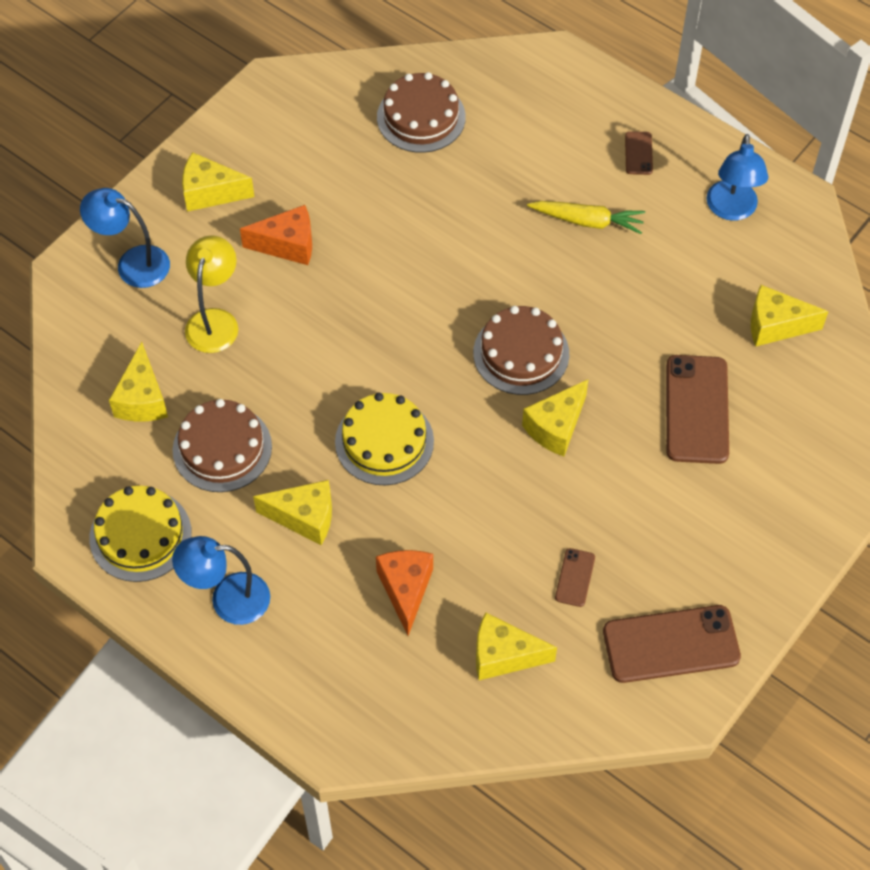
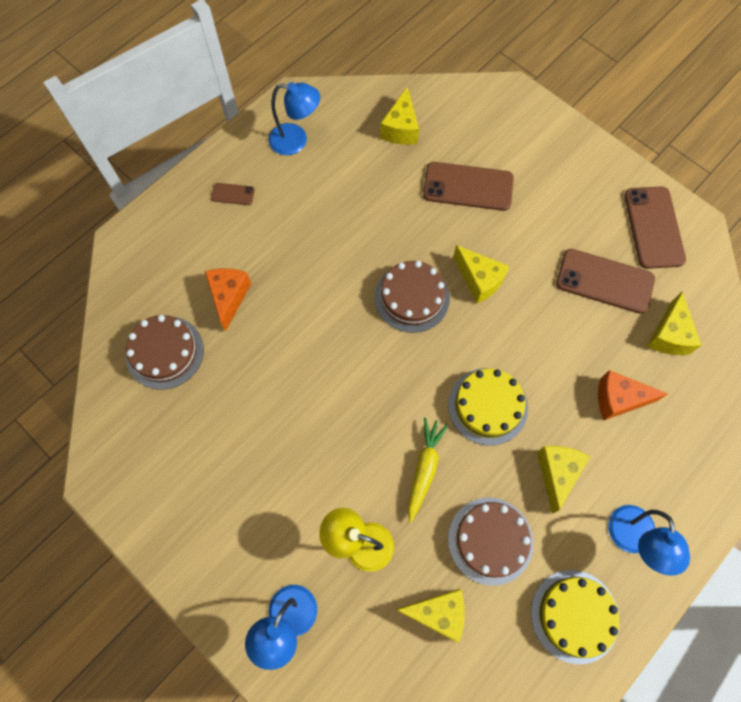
camera: 85 degrees left, 10 degrees up
yellow cheese [182,152,254,212] -> none
orange cheese [240,205,312,265] -> orange cheese moved to [205,268,251,331]
yellow carrot [527,201,645,234] -> yellow carrot moved to [408,418,449,523]
brown phone [555,548,595,607] -> brown phone [556,249,655,314], size x2.12

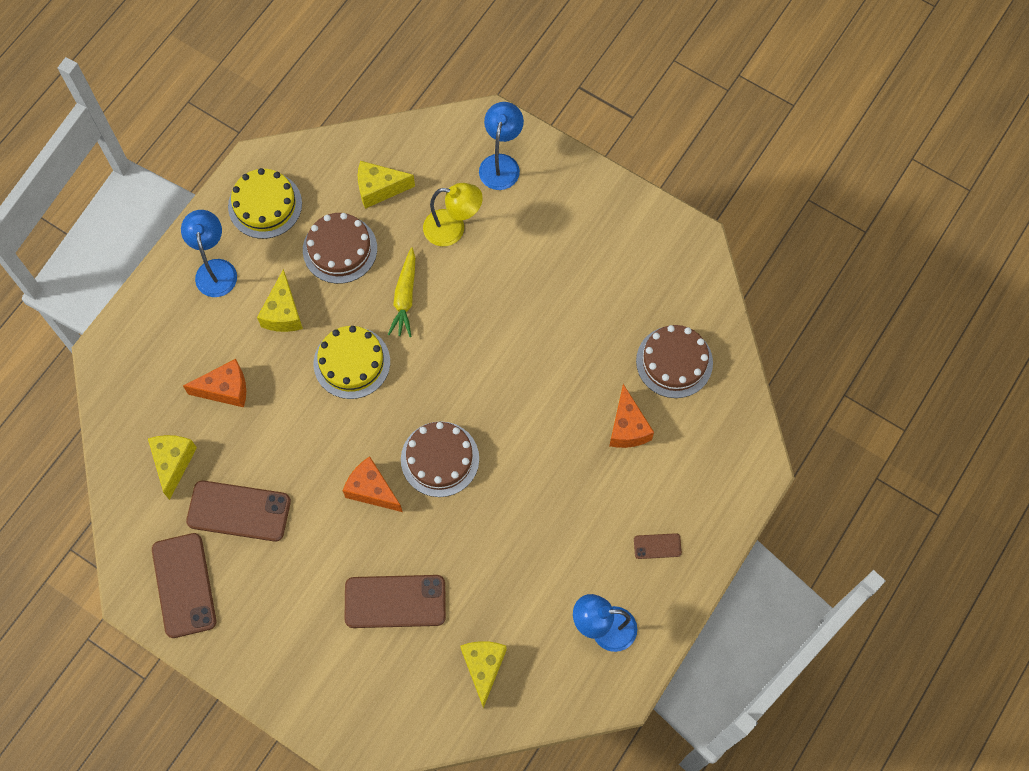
camera: 170 degrees right, 0 degrees up
yellow cheese [453,245,510,304] -> orange cheese [343,456,403,512]

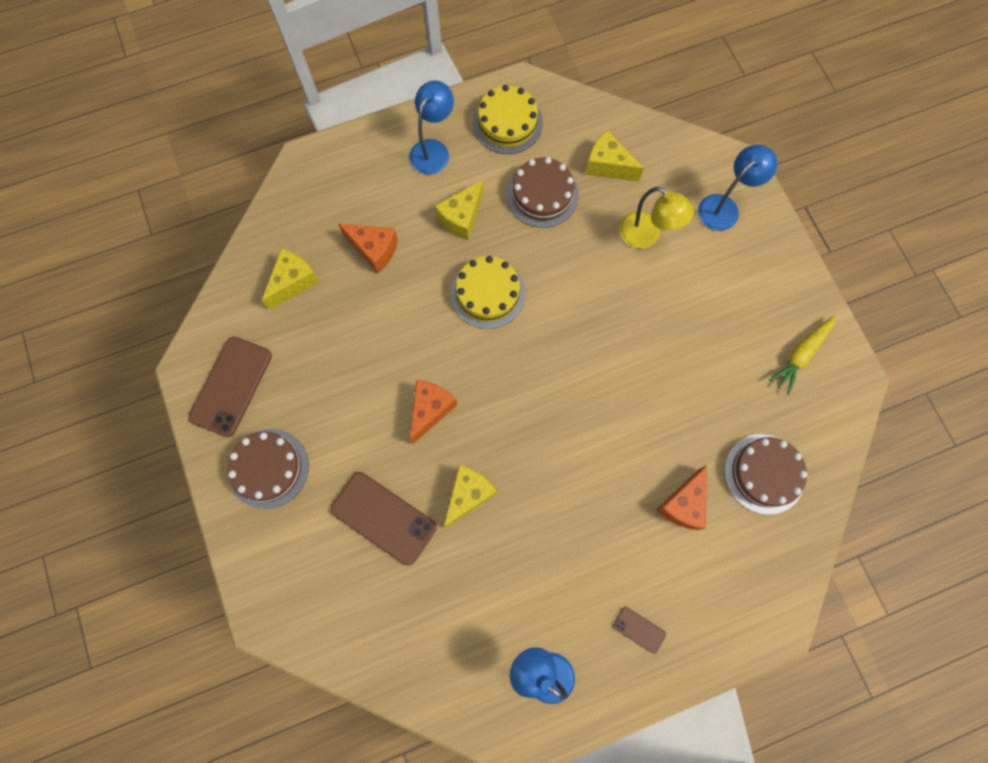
camera: 35 degrees right, 5 degrees up
brown phone [186,480,291,542] -> none
orange cheese [343,456,403,512] -> orange cheese turned 45 degrees clockwise [410,380,457,444]
yellow carrot [388,247,415,337] -> yellow carrot moved to [769,315,836,395]
brown cake [401,421,479,497] -> brown cake moved to [228,429,309,509]
yellow cheese [460,641,506,708] -> yellow cheese moved to [444,465,497,528]

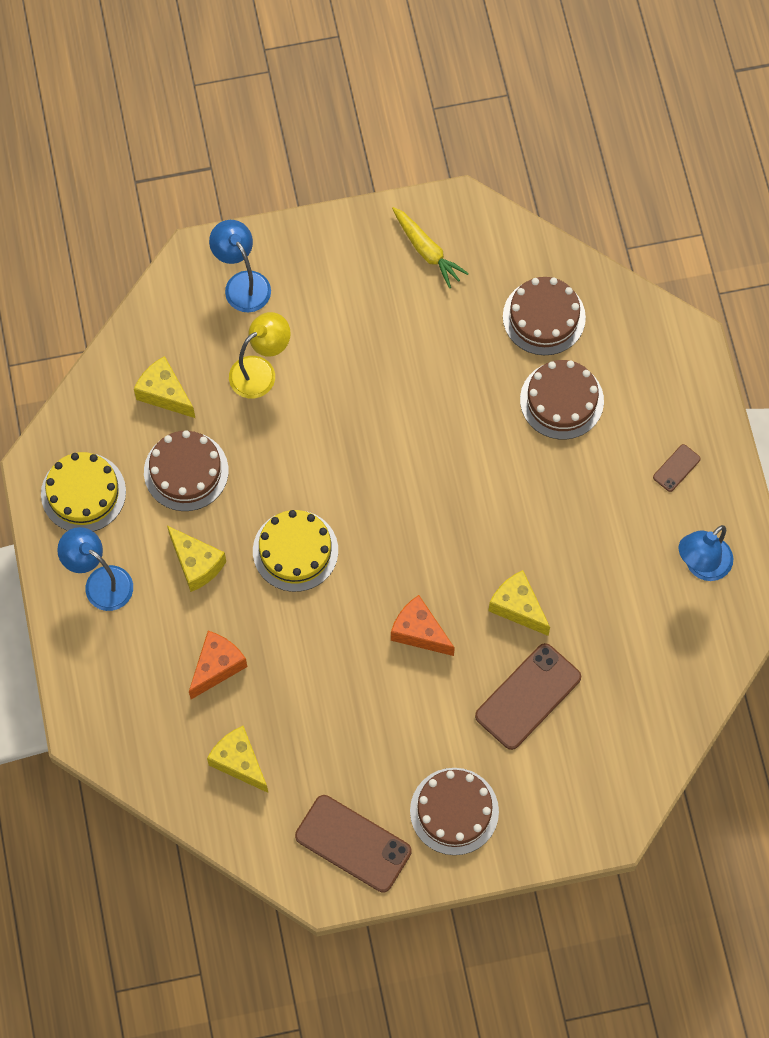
camera: 80 degrees left, 5 degrees down
yellow cheese [585,130,644,182] -> yellow cheese turned 90 degrees clockwise [134,356,195,418]
orange cheese [656,465,707,530] -> brown cake [520,360,604,439]

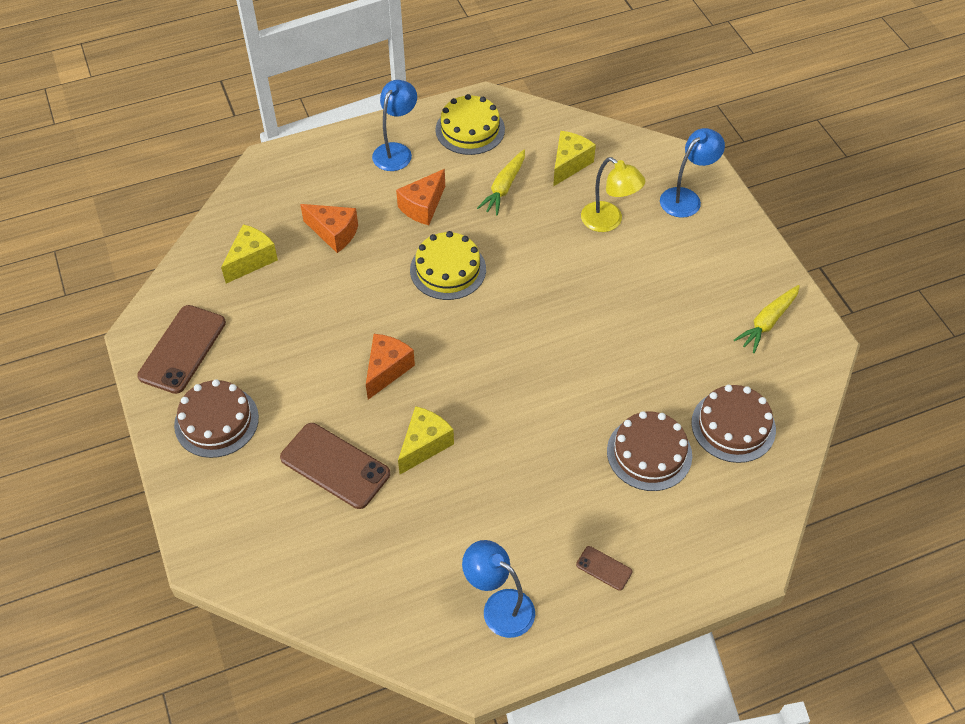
camera: 80 degrees right, 15 degrees down
brown cake [144,430,228,511] -> yellow carrot [477,150,525,216]
yellow cheese [167,526,226,592] -> orange cheese [396,169,445,225]

